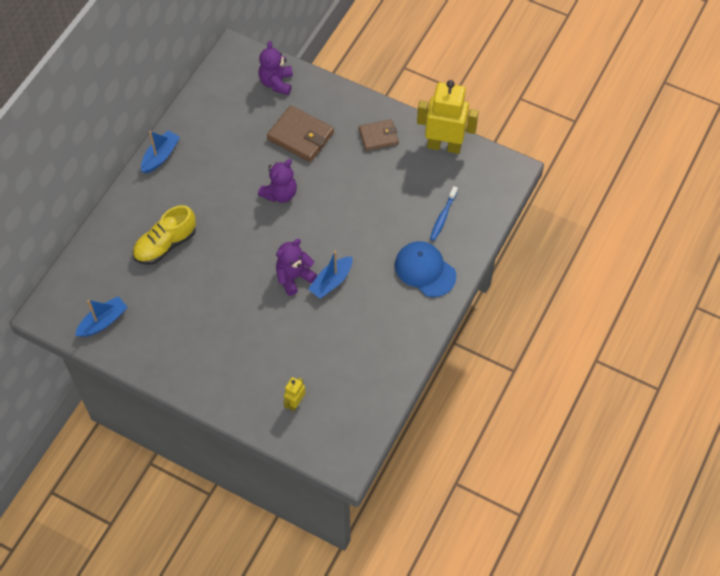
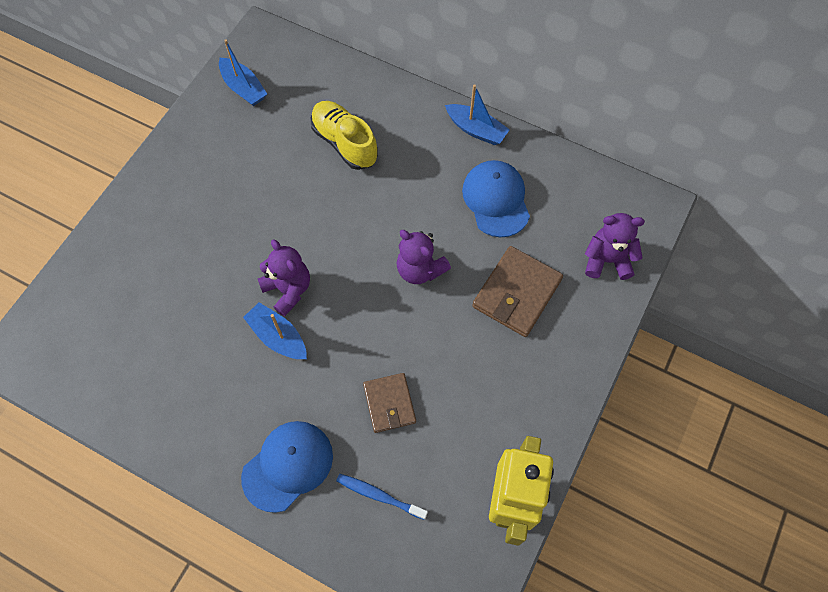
camera: 90 degrees right, 5 degrees up
yellow robot [284,377,305,411] -> none
brown wallet [359,119,399,151] -> brown wallet moved to [363,373,416,433]
none -> blue cap [462,160,530,237]

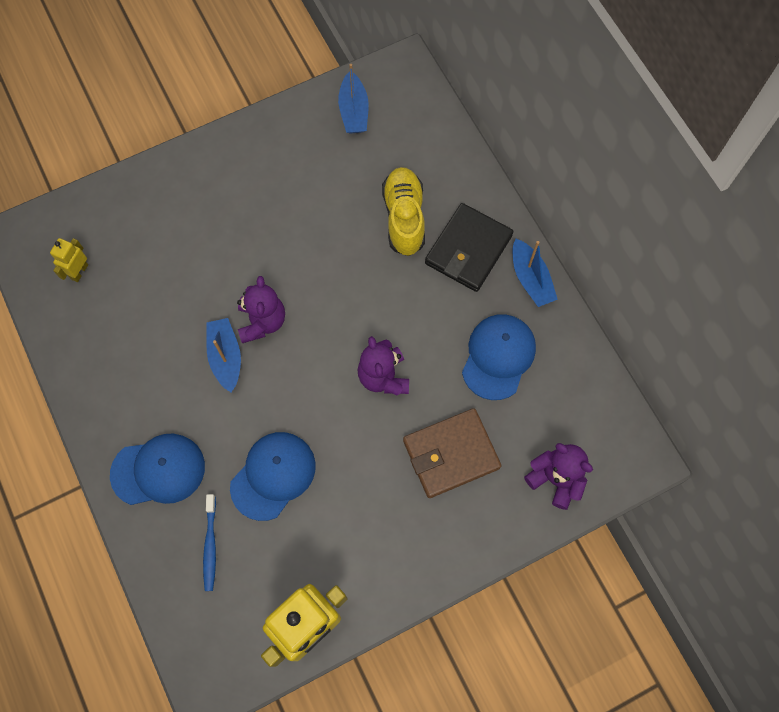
camera: 35 degrees right, 5 degrees up
blue toothbrush [336,474,428,520] -> blue toothbrush turned 150 degrees counterclockwise [203,494,216,591]
brown wallet [363,373,416,433] -> blue cap [230,432,316,521]
none -> yellow robot [50,238,88,282]
none -> black wallet [425,203,513,292]

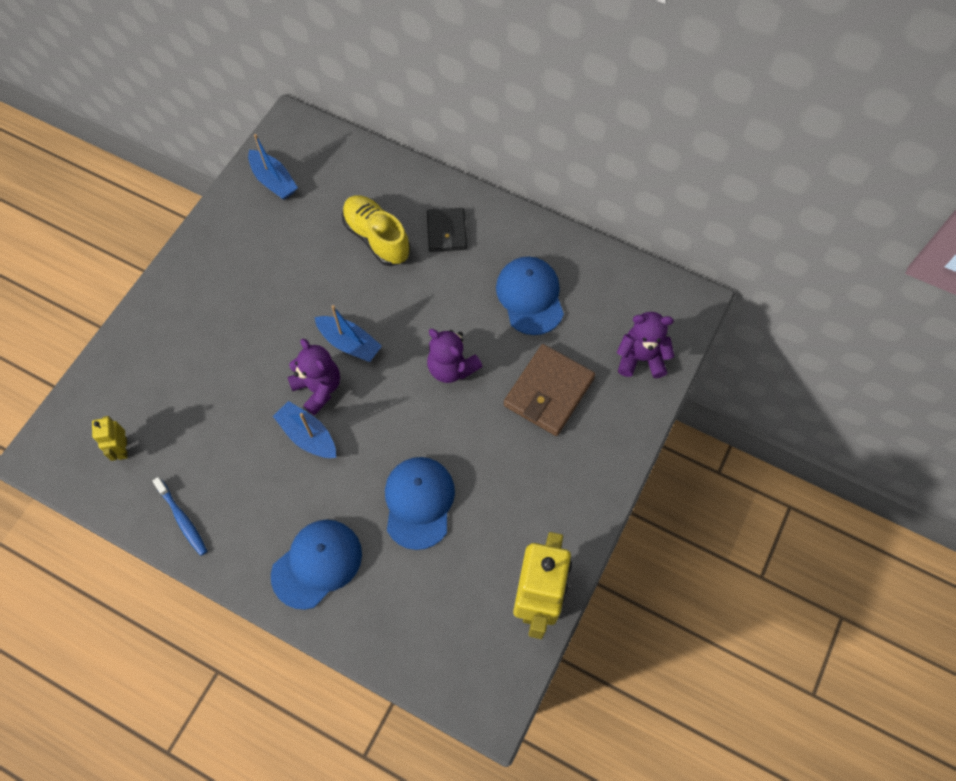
camera: 35 degrees left, 5 degrees down
blue toothbrush [203,494,216,591] -> blue toothbrush moved to [153,477,207,556]
black wallet [425,203,513,292] -> black wallet [427,208,467,252], size x0.65
blue boat [513,239,558,307] -> blue boat moved to [315,305,382,362]

